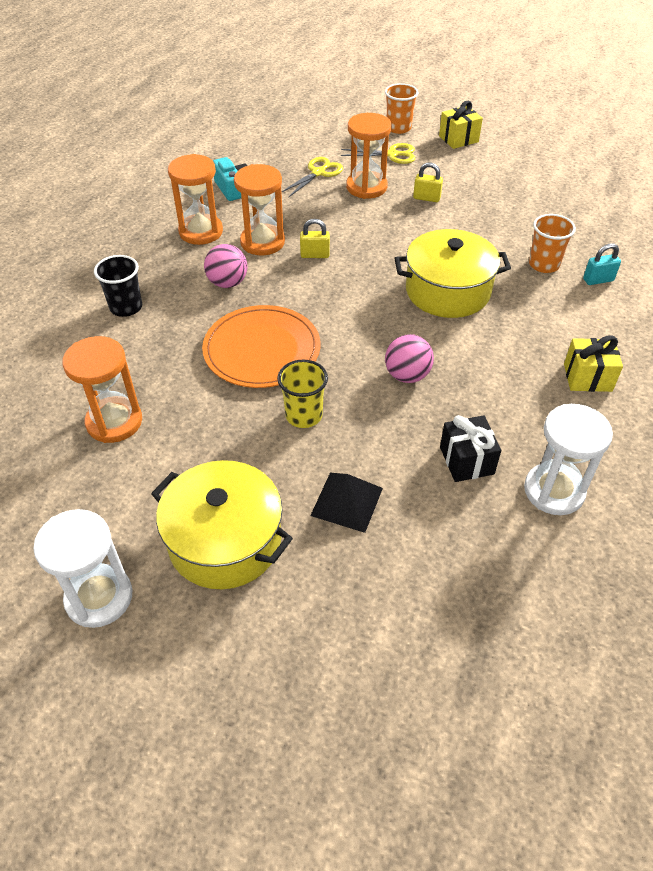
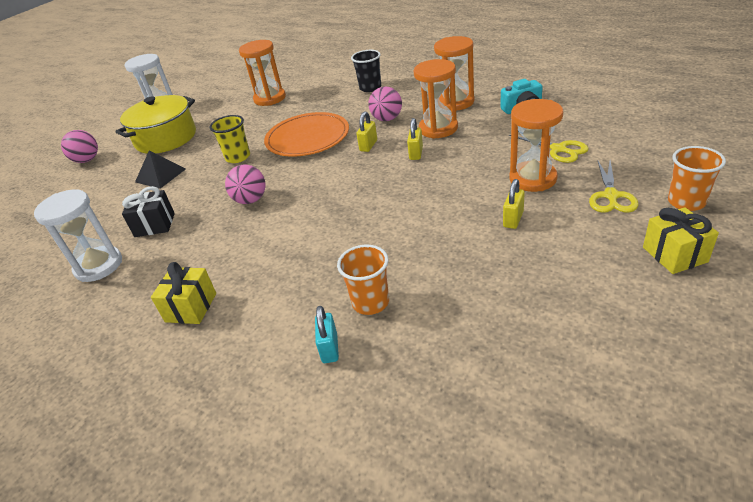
camera: 105 degrees right, 10 degrees down
yellow pot [394,229,511,318] -> none
none -> pink ball [61,130,98,163]
none -> yellow padlock [357,111,377,152]

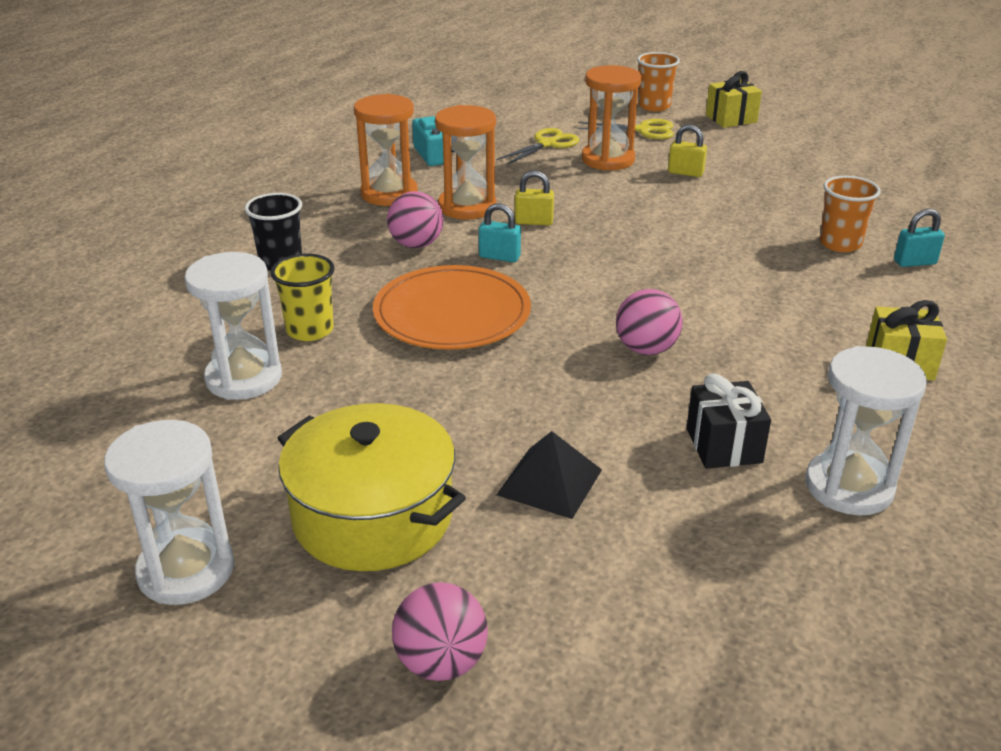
camera: 100 degrees left, 5 degrees down
yellow cup [210,115,250,163] -> yellow cup moved to [270,253,335,341]
orange hourglass [239,40,286,106] -> white hourglass [185,252,282,400]
yellow padlock [357,111,377,152] -> turquoise padlock [479,203,521,262]

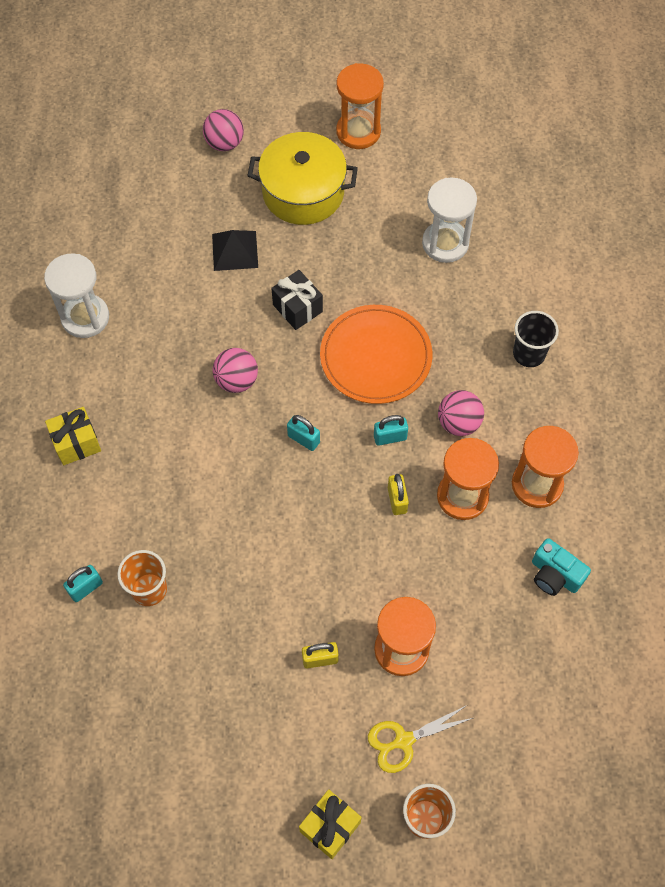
camera: 150 degrees right, 30 degrees up
white hourglass [104,420,234,605] -> orange hourglass [336,63,384,149]
yellow cup [270,253,335,341] -> none
yellow scissors [496,128,579,165] -> none
yellow padlock [515,170,554,225] -> yellow padlock turned 75 degrees counterclockwise [388,474,409,515]
black gift [687,373,771,469] -> black gift moved to [271,270,323,330]
none -> turquoise padlock [287,415,320,451]

